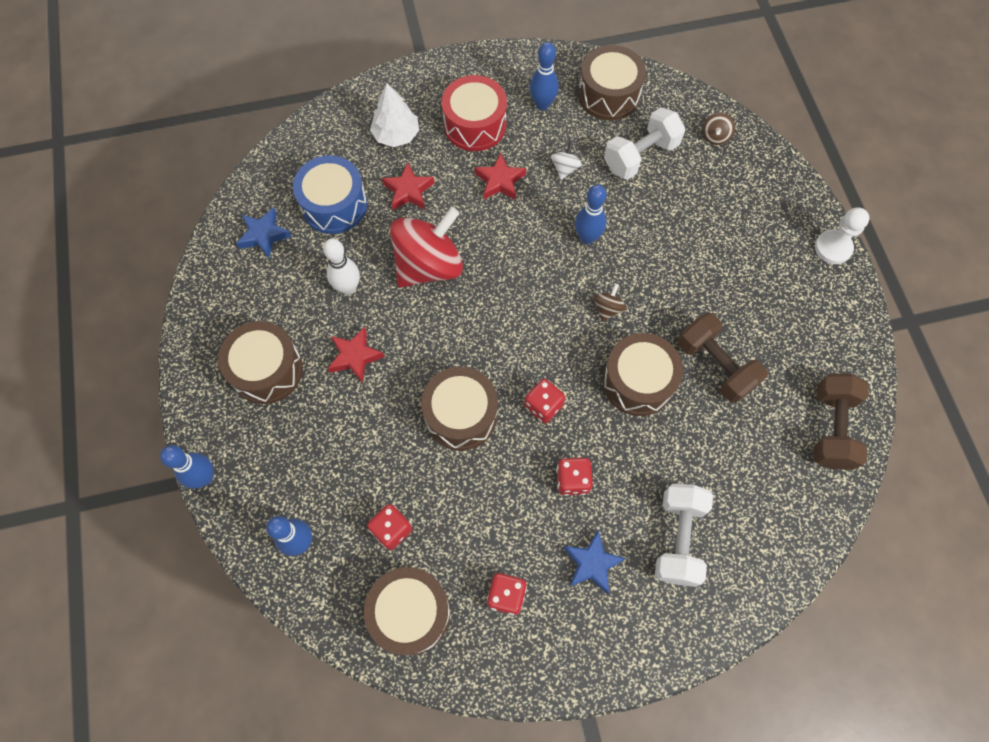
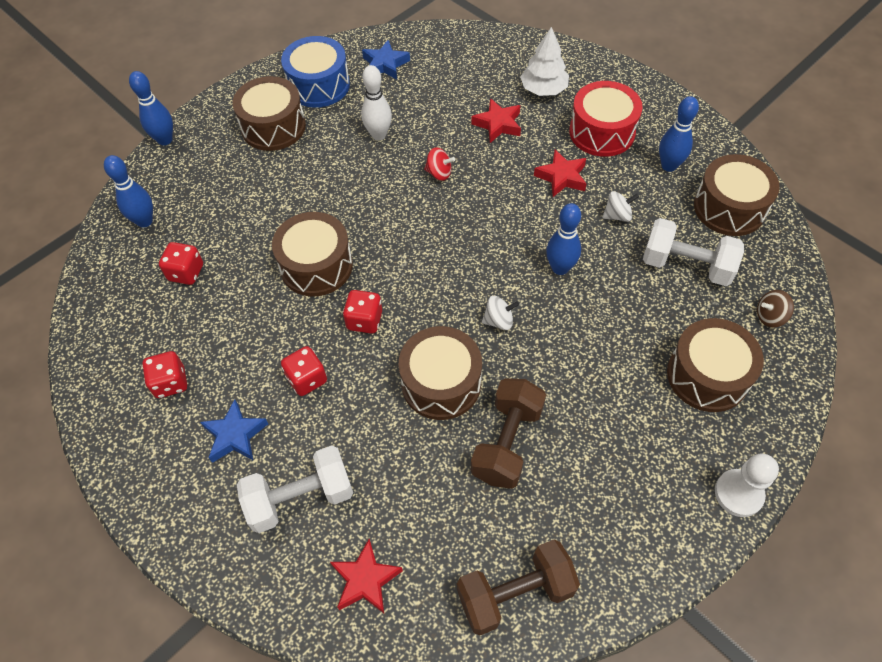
camera: 60 degrees right, 10 degrees down
blue drum [293,155,367,234] -> blue drum moved to [281,36,350,108]
red star [328,327,385,383] -> red star moved to [330,539,403,613]
brown drum [364,567,450,655] -> brown drum moved to [667,318,764,412]
red spinning top [390,207,463,288] -> red spinning top [424,147,455,181], size x0.41
brown spinning top [594,283,626,322] -> white spinning top [482,296,519,330]

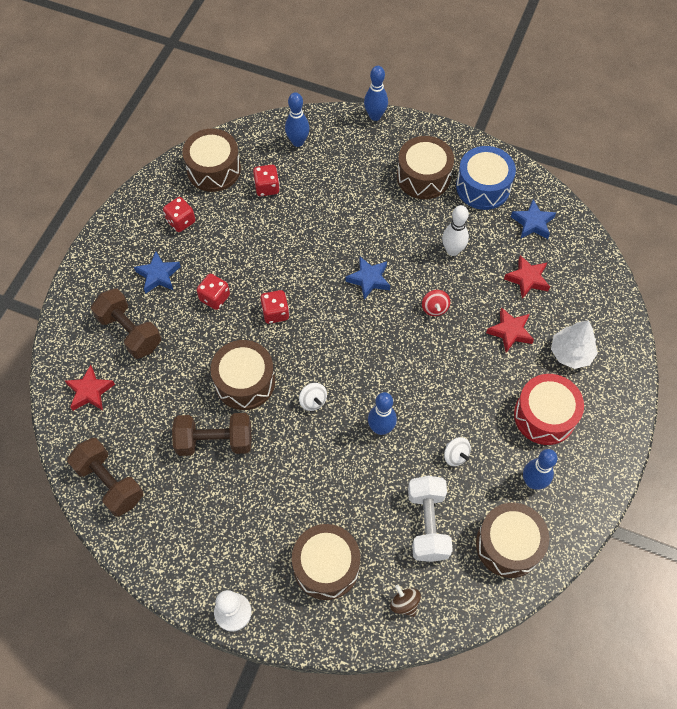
camera: 65 degrees right, 5 degrees up
white dumbbell [237,445,353,533] -> brown dumbbell [91,288,161,359]
brown drum [272,212,353,297] -> brown drum moved to [182,129,241,192]
red star [534,150,587,197] -> red star moved to [504,255,550,299]
none -> blue star [345,257,390,300]

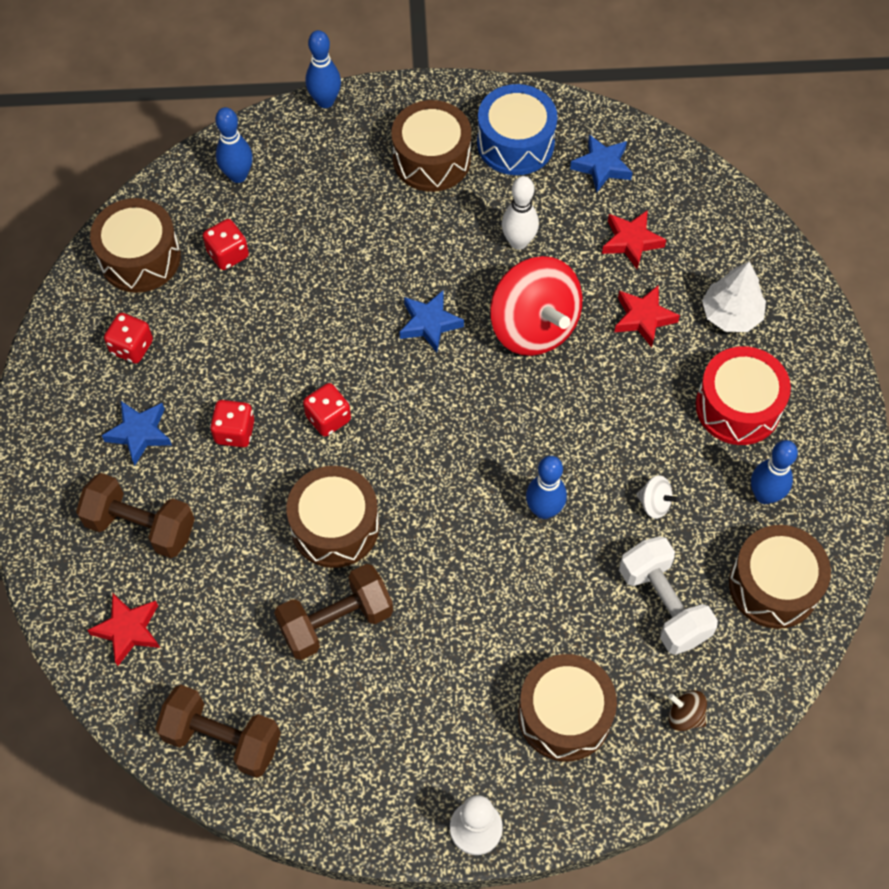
camera: 25 degrees left, 0 degrees up
white spinning top [299,383,327,411] -> none
red spinning top [422,290,450,316] -> red spinning top [490,256,582,356], size x2.47

